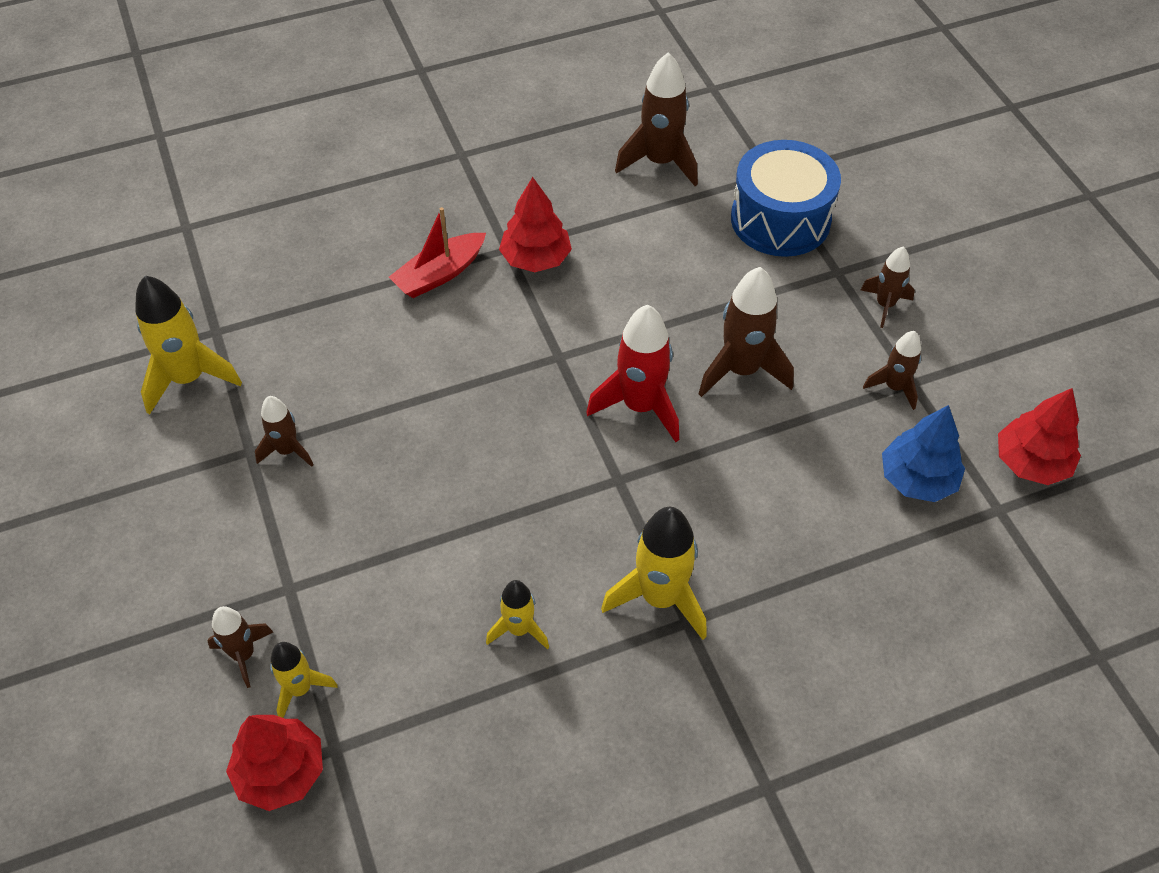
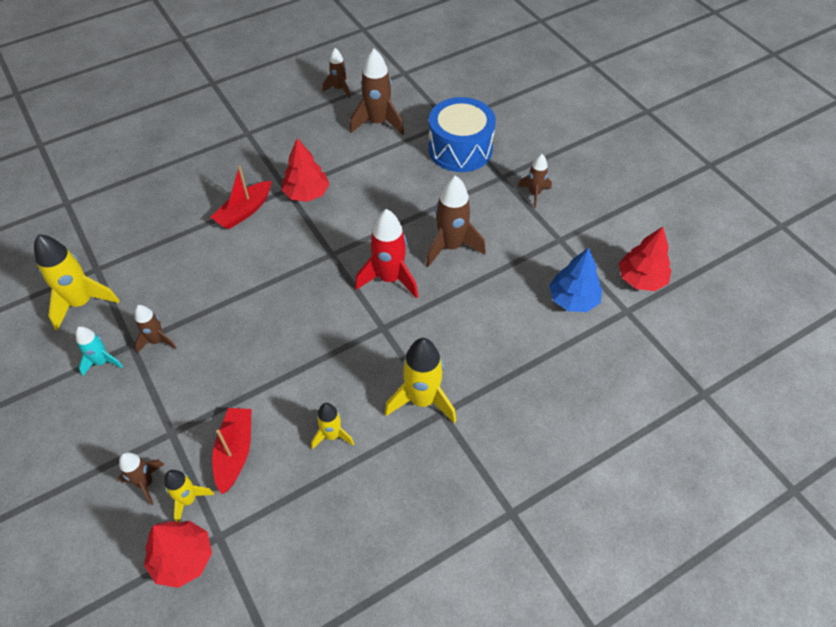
camera: 10 degrees left, 0 degrees up
brown rocket [863,331,921,410] -> brown rocket moved to [323,48,351,98]
none -> turquoise rocket [75,326,123,376]
none -> red boat [212,408,252,494]

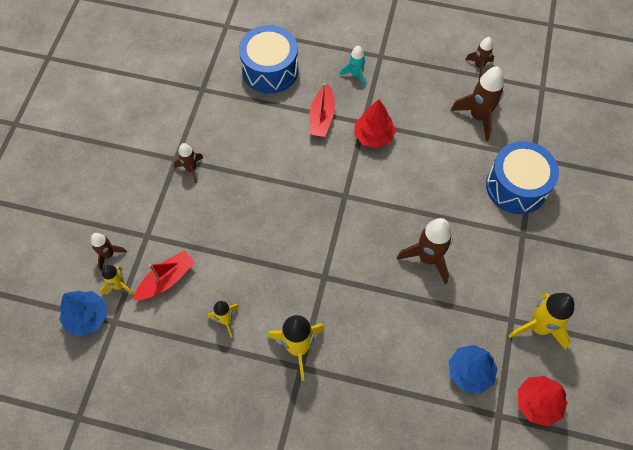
camera: 45 degrees right, 10 degrees up
yellow rocket [34,234,120,331] -> yellow rocket moved to [508,293,574,350]
turquoise rocket [75,326,123,376] -> turquoise rocket moved to [340,45,365,87]
red tree [144,521,212,588] -> blue tree [59,291,107,337]
red boat [210,166,271,229] -> red boat turned 75 degrees counterclockwise [309,83,335,137]
red rocket [355,209,418,298] -> none
brown rocket [518,154,552,208] -> none
none -> blue drum [239,25,298,94]

